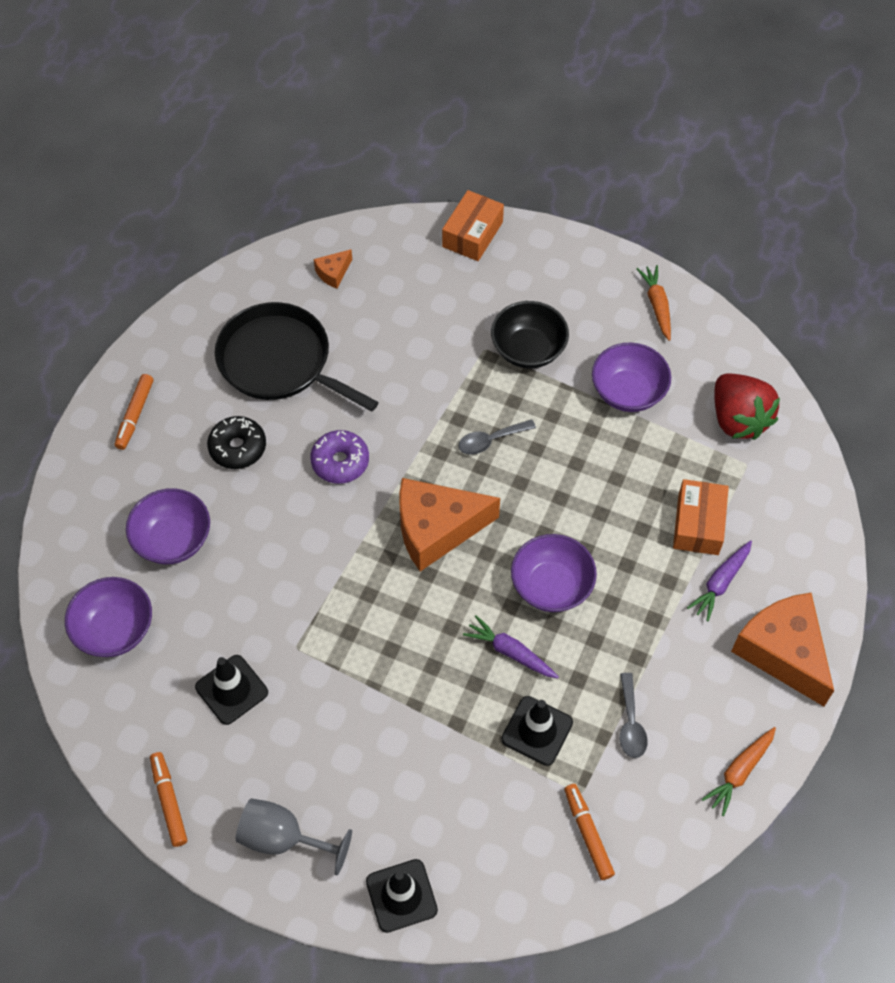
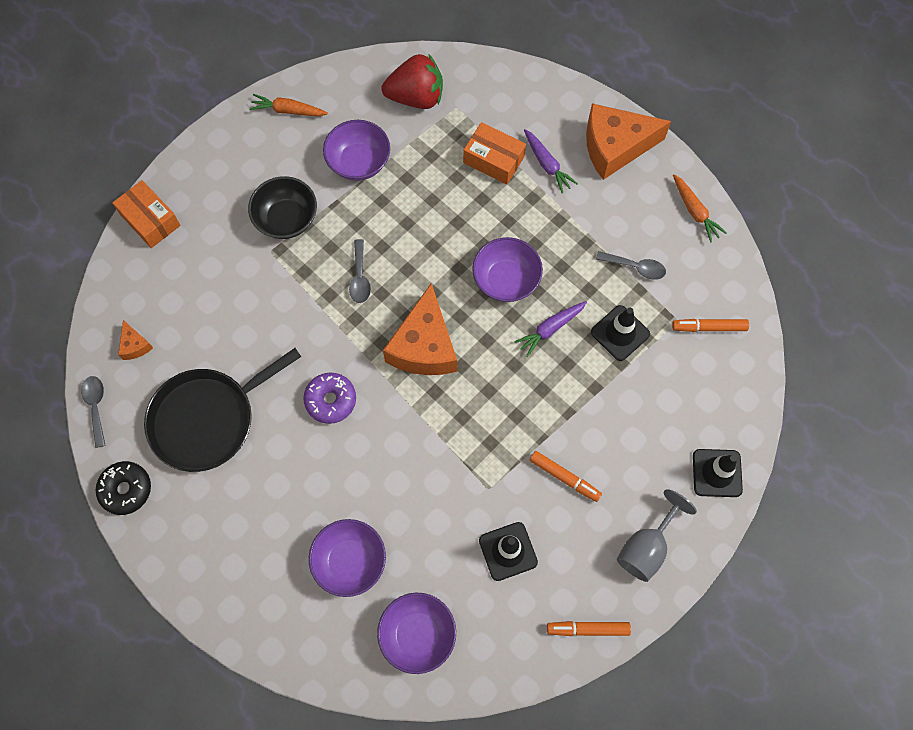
camera: 70 degrees left, 10 degrees up
orange marker [115,374,153,450] -> orange marker moved to [530,451,602,502]
black donut [207,416,266,469] -> black donut moved to [96,461,151,515]
none -> grey spoon [81,376,106,448]

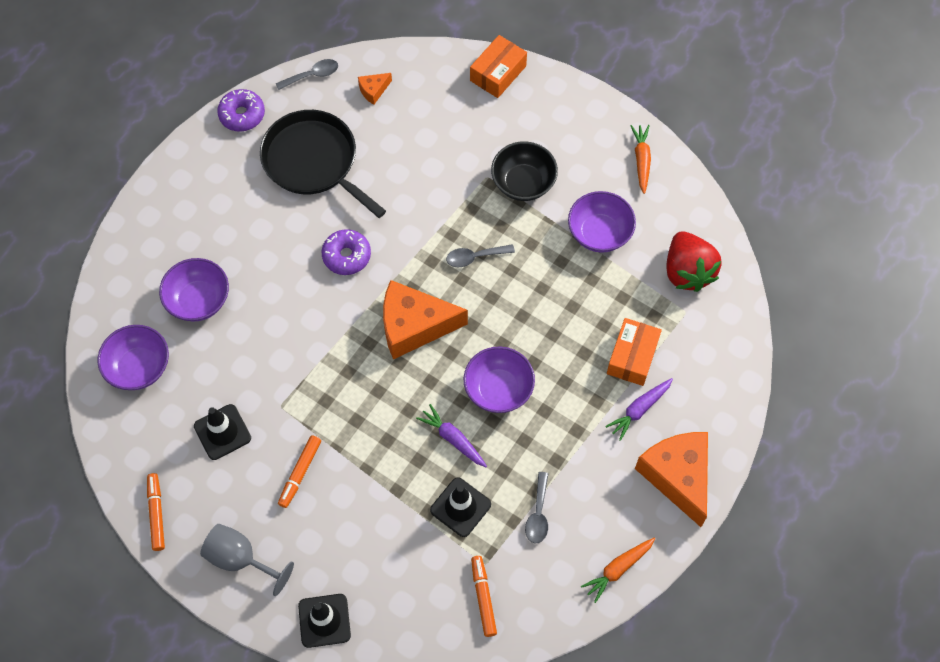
camera: 80 degrees right, 5 degrees down
black donut [96,461,151,515] -> purple donut [217,89,265,132]

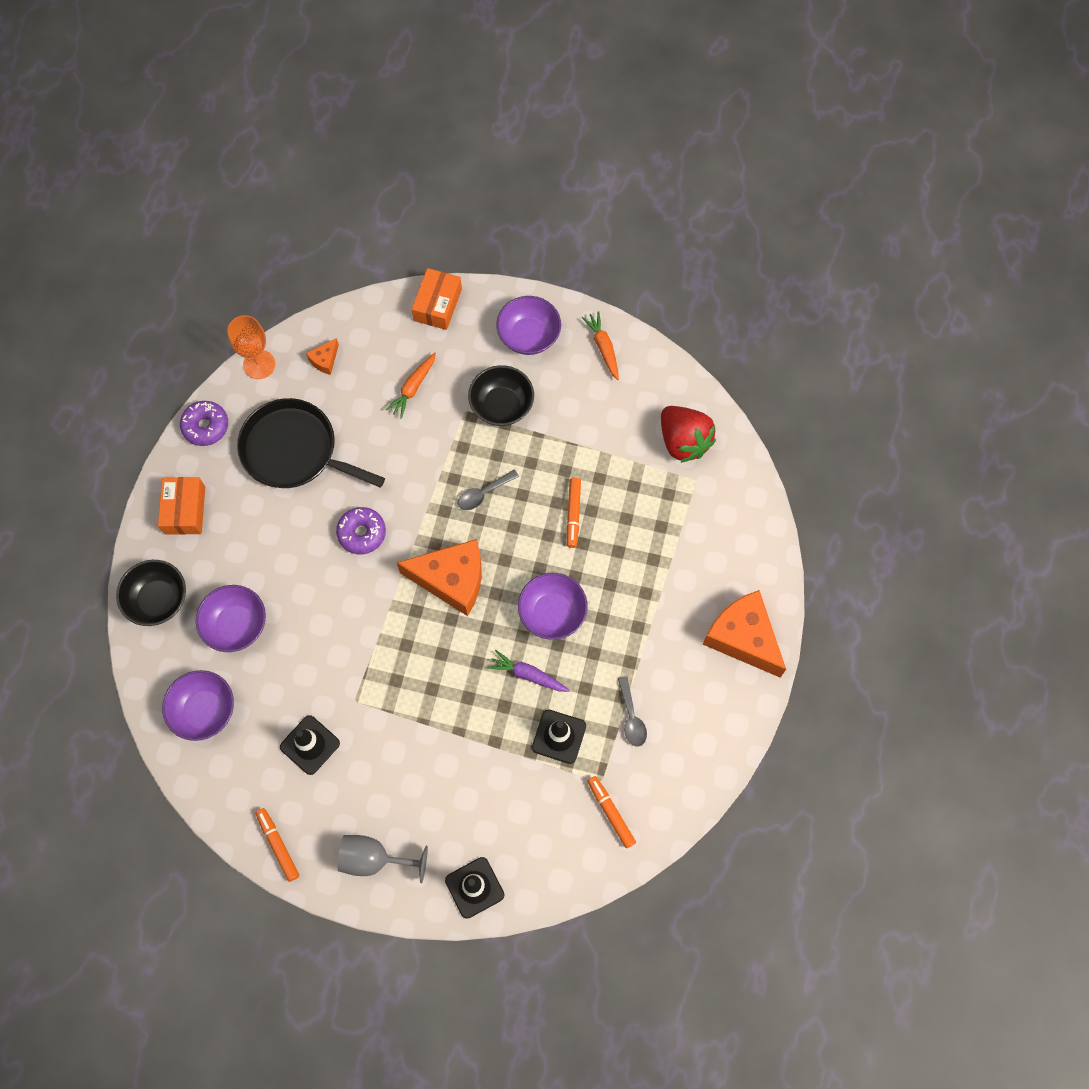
camera: 20 degrees left, 5 degrees up
grey spoon [276,59,338,90] -> orange goblet [227,315,275,379]
orange marker [278,435,321,508] -> orange marker moved to [566,478,581,548]
orange cheese [383,280,468,360] -> orange cheese turned 150 degrees counterclockwise [397,539,482,616]
purple bowl [568,191,636,253] -> purple bowl moved to [496,296,561,355]
orange carrot [581,538,655,603] -> orange carrot moved to [385,353,436,419]
purple carrot [605,378,673,441] -> none
orange box [607,318,662,386] -> orange box moved to [158,477,205,535]
none -> black bowl [116,560,186,626]

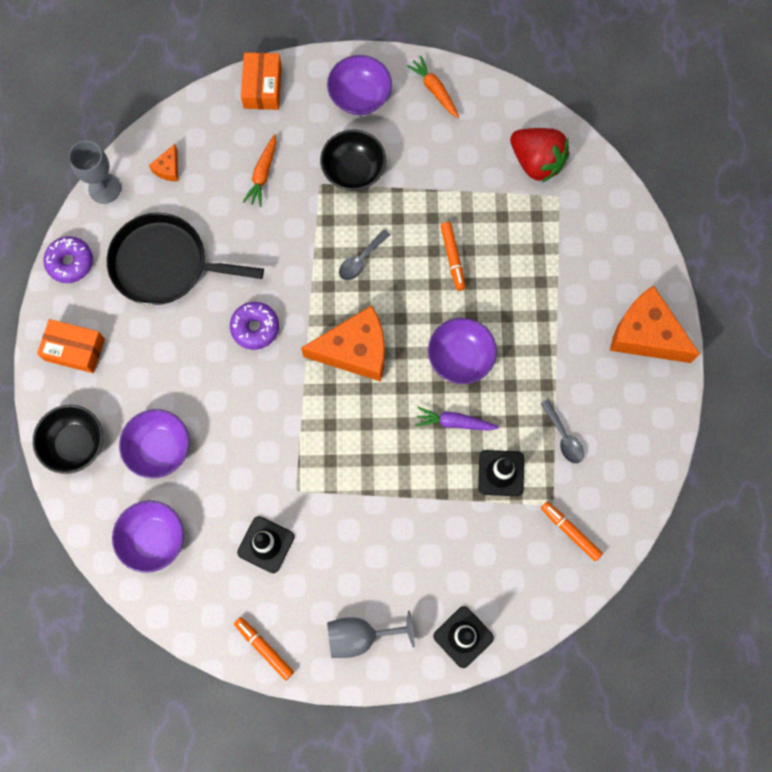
camera: 15 degrees left, 5 degrees up
orange box [158,477,205,535] -> orange box turned 60 degrees counterclockwise [37,319,105,373]
orange goblet [227,315,275,379] -> grey goblet [68,140,121,204]

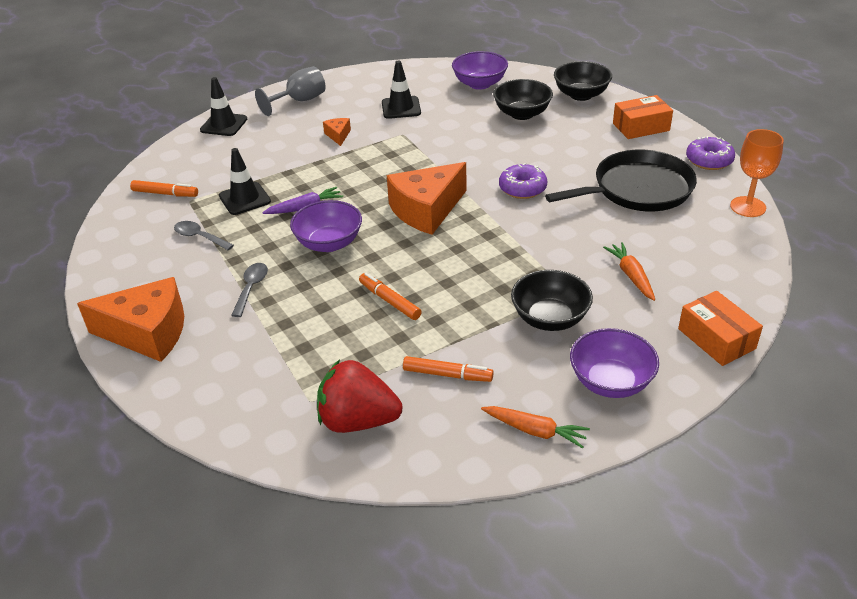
camera: 150 degrees right, 35 degrees down
grey goblet [68,140,121,204] -> orange goblet [730,129,784,217]
purple bowl [119,409,190,478] -> black bowl [493,79,553,120]
orange cheese [149,144,178,181] -> orange cheese moved to [323,118,351,146]
orange marker [234,617,294,680] -> orange marker moved to [403,356,494,382]
grey spoon [339,229,390,280] -> grey spoon moved to [231,263,268,317]

